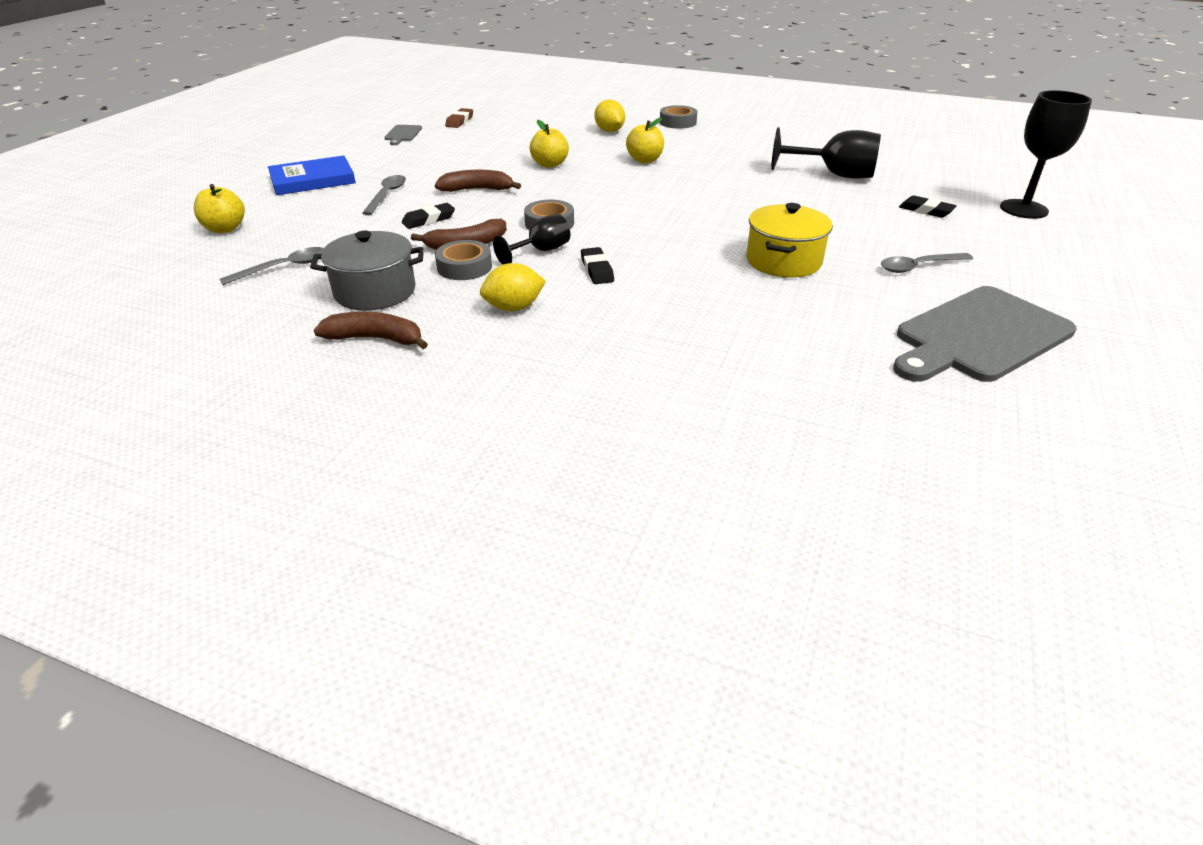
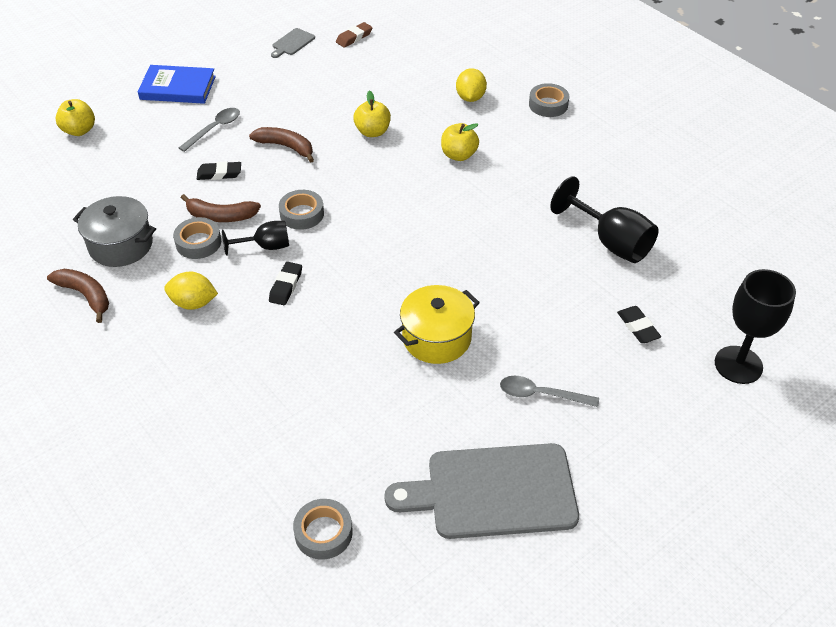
camera: 30 degrees right, 10 degrees up
grey spoon [220,247,324,285] -> none
none -> grey tape [293,499,353,560]

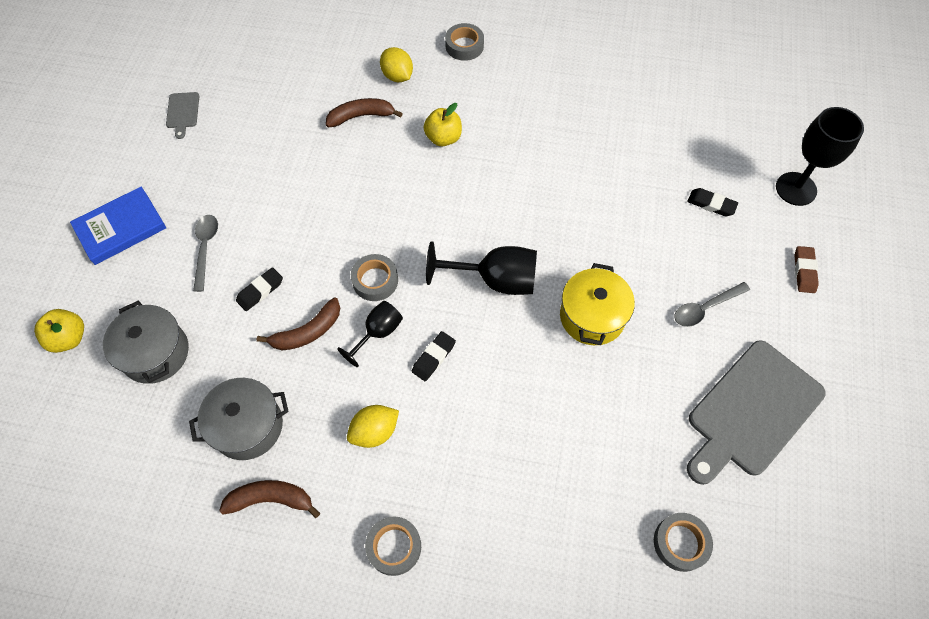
camera: 40 degrees left, 15 degrees up
grey tape [173,217,221,259] -> grey tape moved to [365,516,421,576]
brown banana [249,127,314,163] -> brown banana moved to [326,98,403,127]
black eraser [269,262,302,305] -> black eraser turned 60 degrees clockwise [412,331,456,381]
brown eraser [336,22,373,48] -> brown eraser moved to [794,246,819,293]
yellow apple [353,90,391,137] -> none
black goblet [550,176,659,263] -> black goblet moved to [426,241,537,295]
none -> grey pot [103,301,189,384]

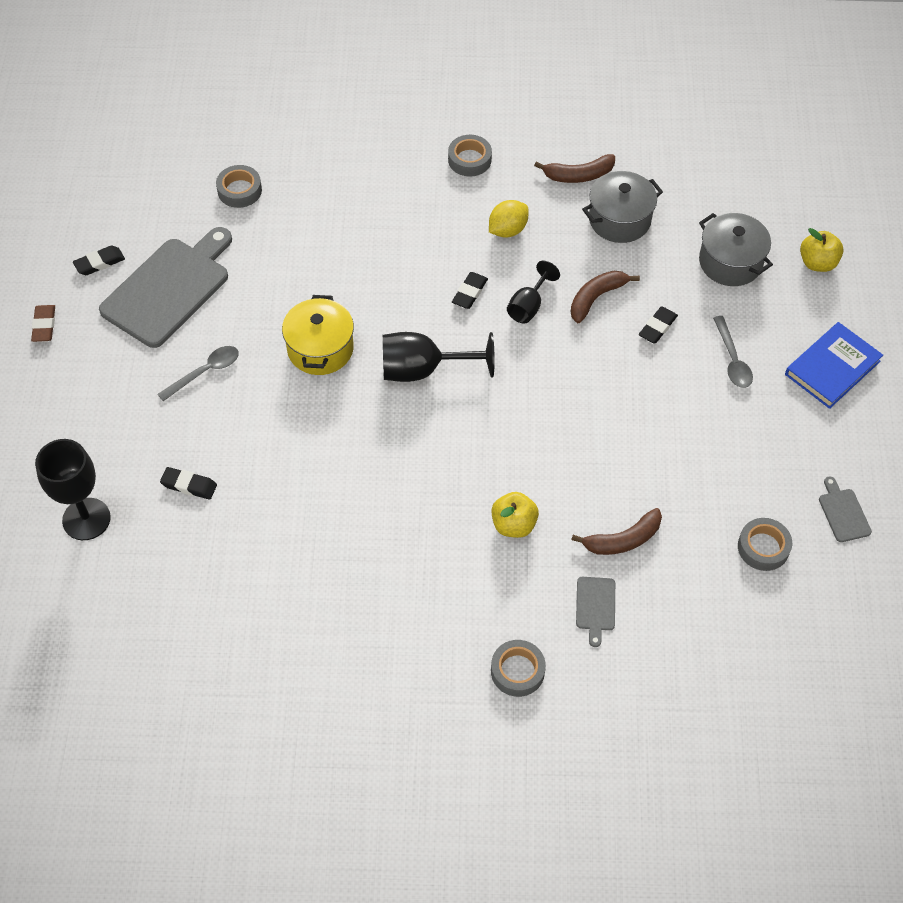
camera: 170 degrees right, 5 degrees down
grey tape [351,254,398,301] -> grey tape moved to [738,518,792,571]
yellow lemon [380,47,413,82] -> grey cutting board [576,577,615,647]
brown eraser [794,246,819,293] -> brown eraser moved to [31,305,55,342]
none -> black eraser [73,245,125,275]

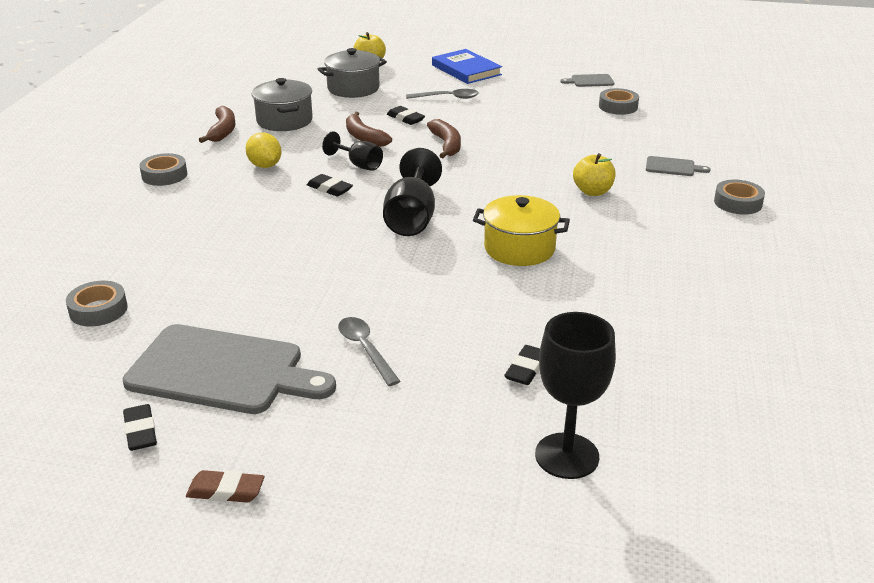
camera: 80 degrees left, 25 degrees down
grey cutting board [99,227,232,348] -> grey cutting board turned 150 degrees clockwise [123,324,336,414]
yellow pot [282,295,354,375] -> yellow pot moved to [473,195,570,266]
brown banana [571,508,662,555] -> brown banana moved to [427,119,461,158]

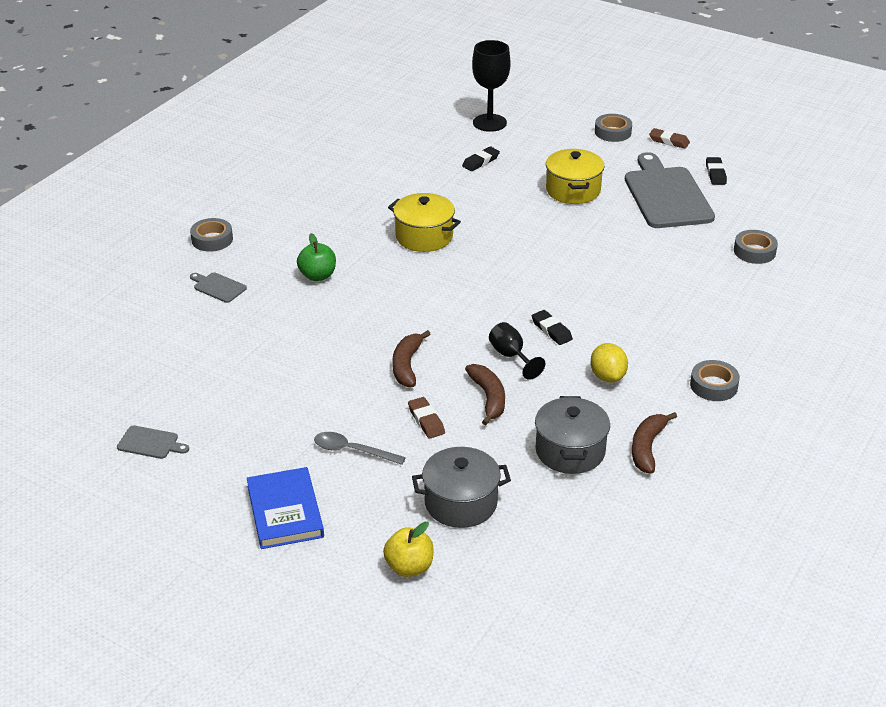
camera: 160 degrees left, 5 degrees up
grey cutting board [123,324,336,414] -> grey cutting board turned 45 degrees clockwise [625,152,715,228]
grey spoon [338,317,401,386] -> yellow pot [546,149,605,204]
black goblet [383,148,442,236] -> none
black eraser [387,106,425,125] -> brown eraser [408,397,445,439]
yellow apple [573,153,616,196] -> green apple [297,233,336,281]
grey tape [599,88,639,115] -> grey tape moved to [595,114,632,142]

